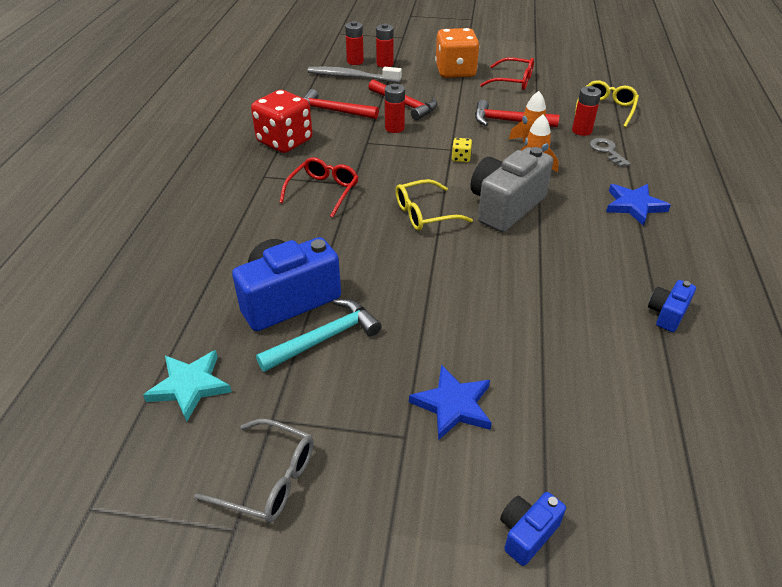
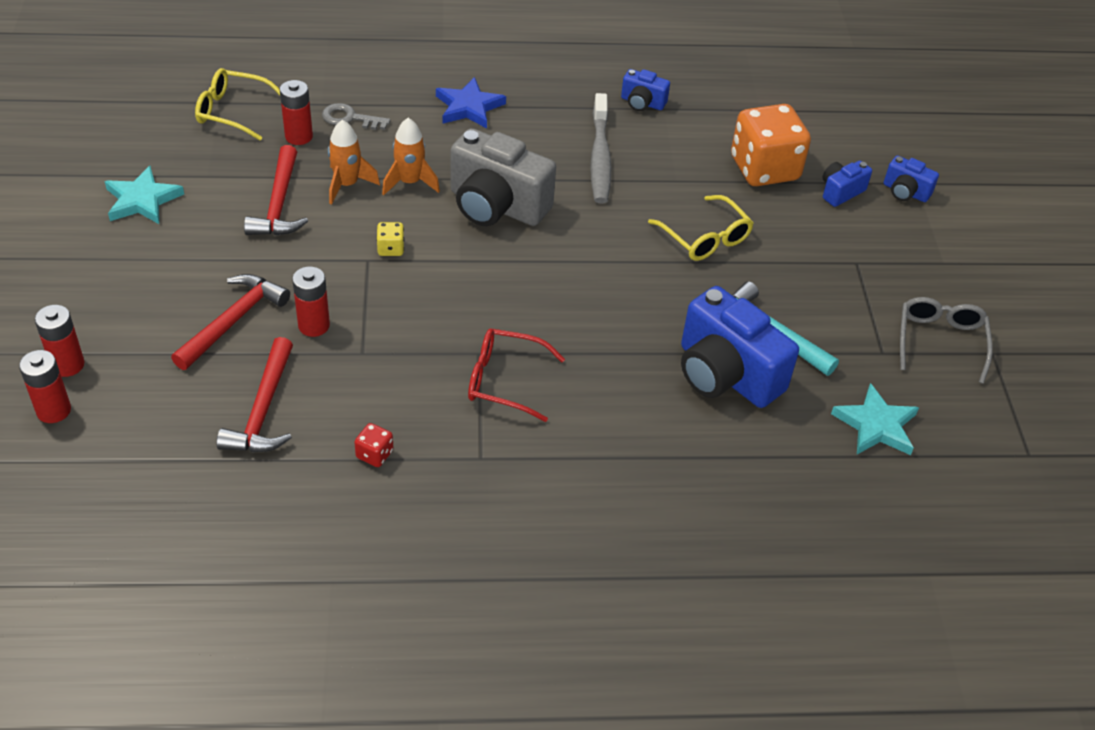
camera: 105 degrees left, 5 degrees up
red dice [251,90,312,153] -> red dice [354,423,393,467], size x0.41
grey toothbrush [308,67,402,82] -> grey toothbrush moved to [590,93,611,203]
yellow glasses [396,179,473,231] -> yellow glasses moved to [648,195,754,261]
blue star [409,365,492,440] -> none
orange dice [435,28,479,78] -> orange dice moved to [731,104,811,186]
red glasses [480,57,534,90] -> turquoise star [105,166,184,224]
grey key [590,138,631,167] -> grey key turned 45 degrees clockwise [322,103,391,130]
none -> blue camera [822,161,872,207]

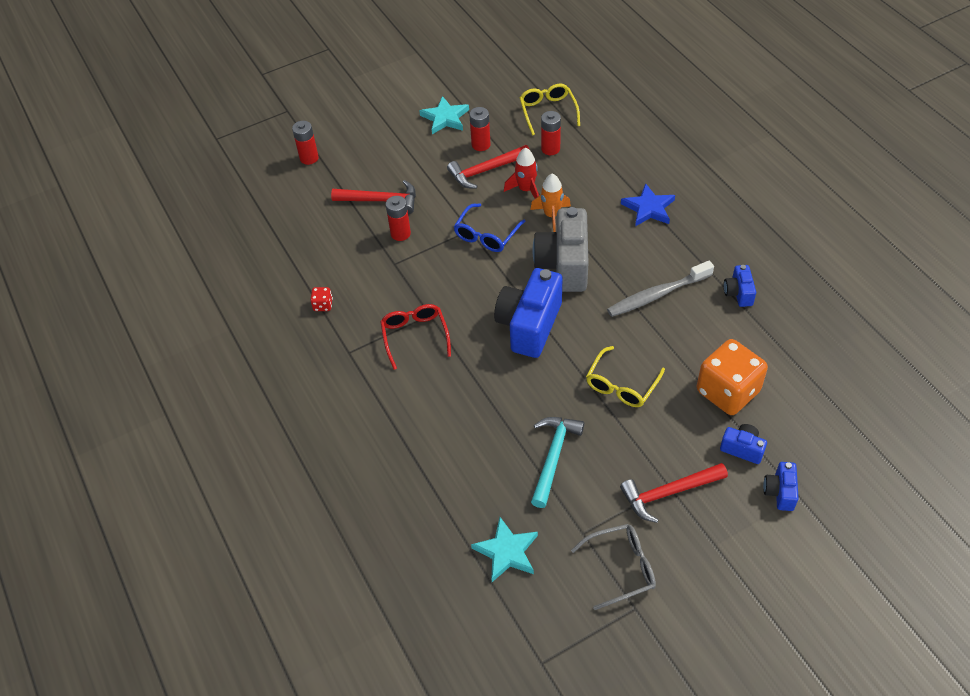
camera: 70 degrees right, 5 degrees up
red battery [19,350,71,423] -> red battery moved to [469,107,490,151]
red hammer [216,337,293,452] -> red hammer moved to [620,463,728,523]
grey key [322,103,391,130] -> none
orange rocket [328,120,380,205] -> red rocket [504,148,539,199]
yellow dice [376,222,405,256] -> blue glasses [454,203,526,252]
blue camera [681,286,799,408] -> blue camera moved to [494,268,563,358]

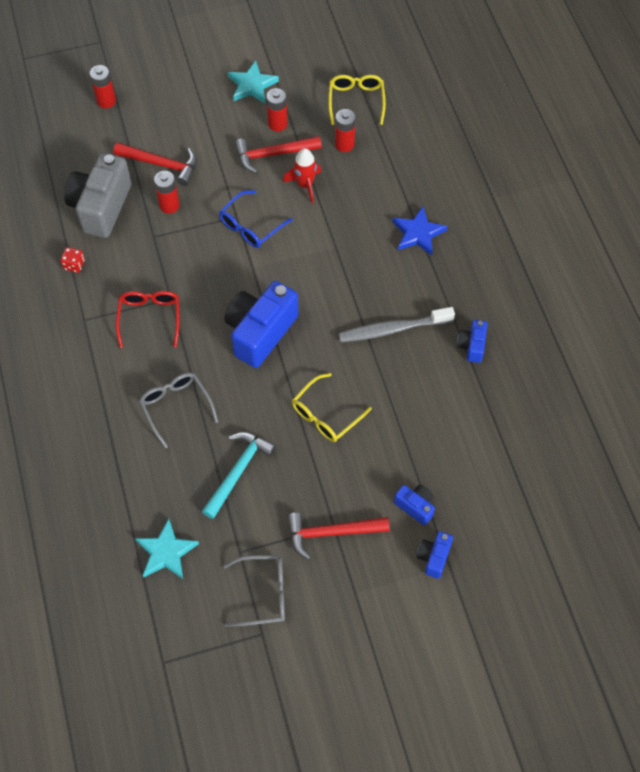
camera: 10 degrees right, 10 degrees up
orange rocket [530,174,571,232] -> none
grey camera [533,207,589,292] -> grey camera moved to [64,153,131,238]
orange dice [697,339,768,415] -> none
none -> grey glasses [139,373,218,448]

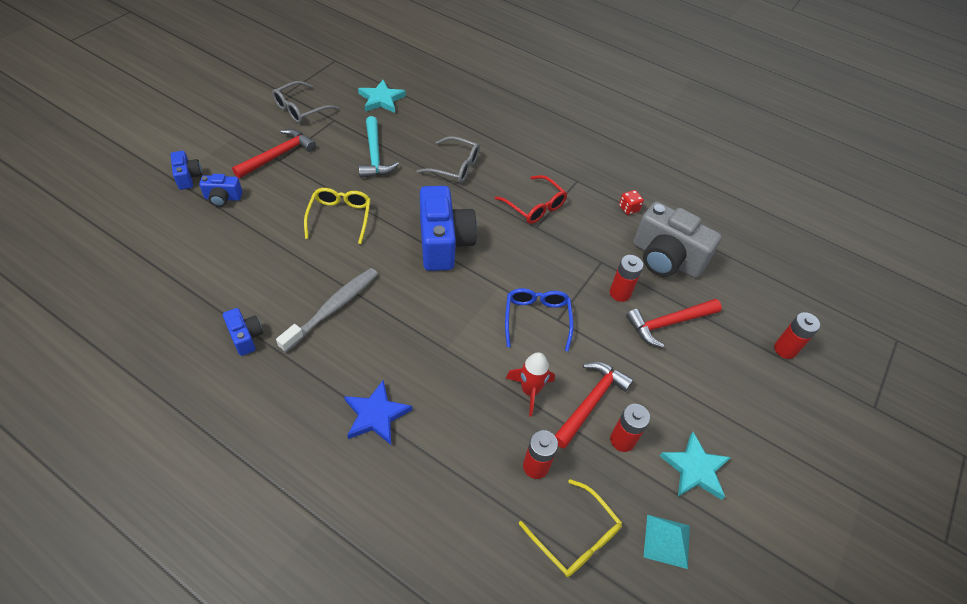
camera: 135 degrees right, 10 degrees down
grey camera [64,153,131,238] -> grey camera turned 150 degrees clockwise [633,202,722,278]
none -> turquoise pyramid [644,515,690,569]

